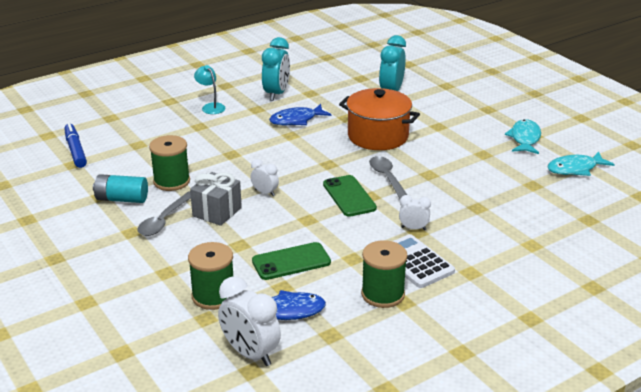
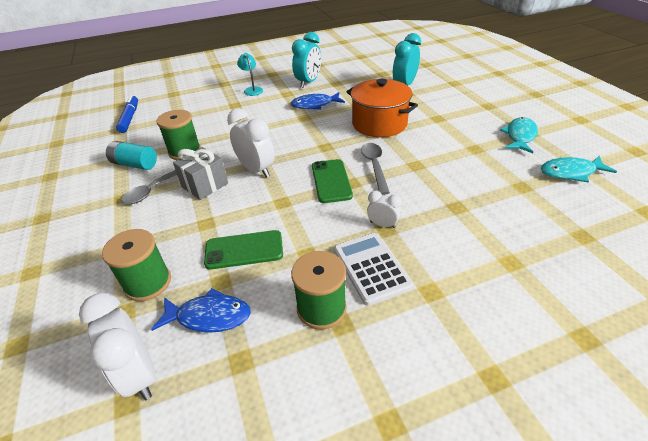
camera: 15 degrees right, 10 degrees up
white clock [250,159,279,196] -> white clock [227,108,275,178], size x1.84

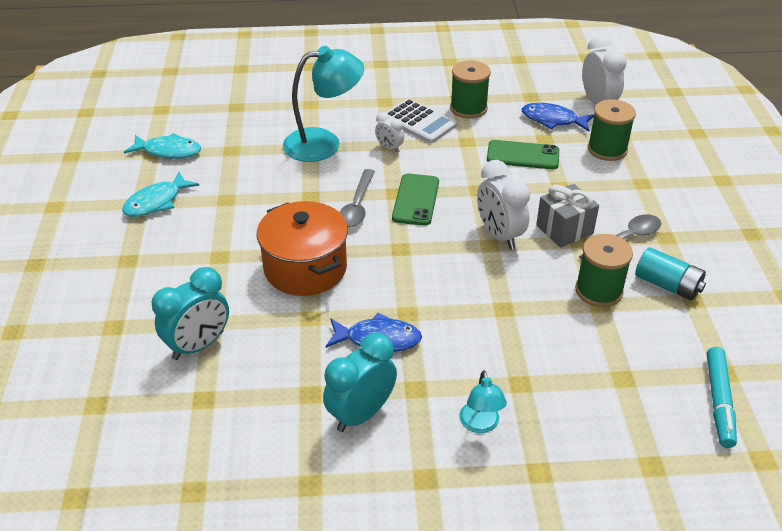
camera: 165 degrees left, 0 degrees up
blue marker [116,95,138,133] -> turquoise marker [707,347,737,448]
white calculator [334,233,413,306] -> white calculator turned 45 degrees counterclockwise [385,99,457,143]
none -> turquoise lamp [283,46,364,162]

